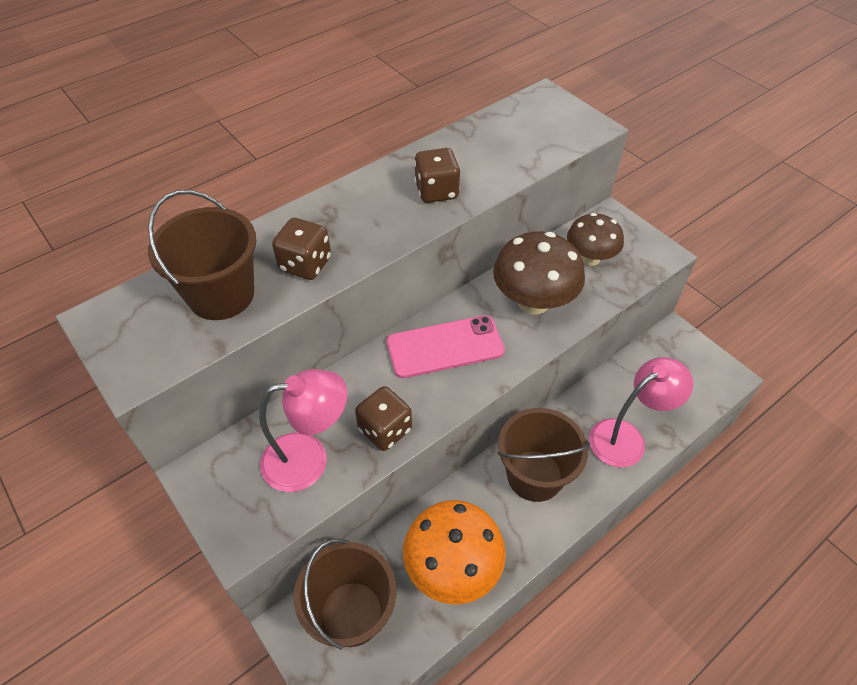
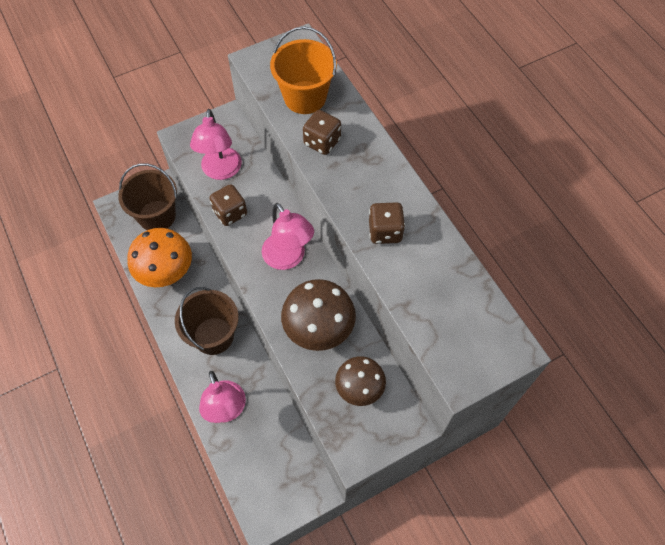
camera: 100 degrees right, 10 degrees up
brown bucket [148,190,257,320] -> orange bucket [270,26,337,114]
pink phone [387,315,505,378] -> pink lamp [262,203,314,270]

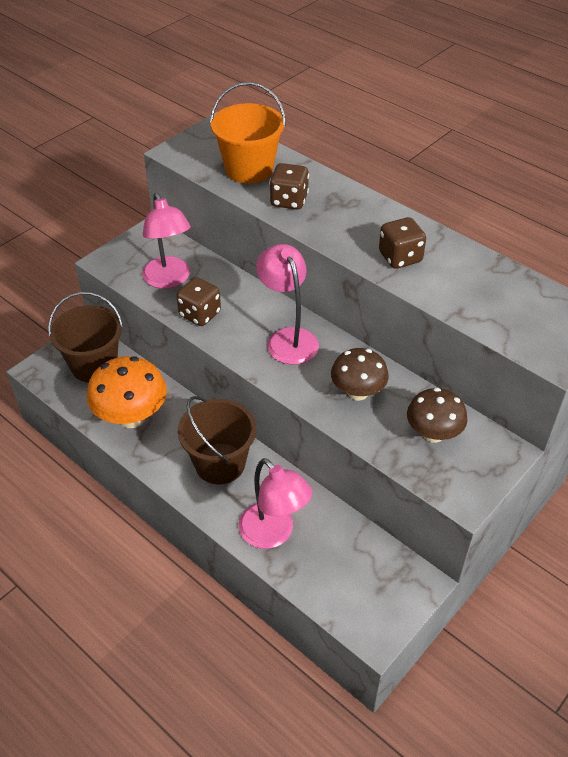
camera: 20 degrees left, 15 degrees down
pink lamp [262,203,314,270] -> pink lamp turned 150 degrees counterclockwise [256,244,319,365]
brown mushroom [281,279,356,351] -> brown mushroom [331,348,389,401], size x0.66

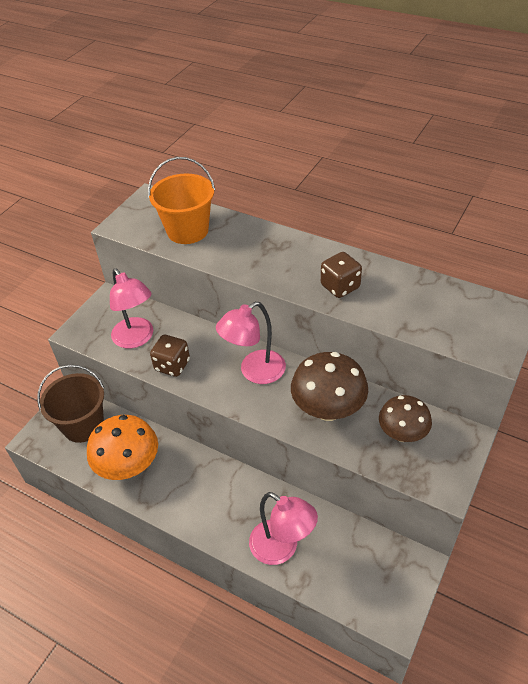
camera: 10 degrees left, 0 degrees up
brown bucket [178,396,256,484] -> none
pink lamp [256,244,319,365] -> pink lamp turned 90 degrees counterclockwise [216,302,286,384]
brown dice [269,163,309,210] -> none
brown mushroom [331,348,389,401] -> brown mushroom [291,352,368,421], size x1.51

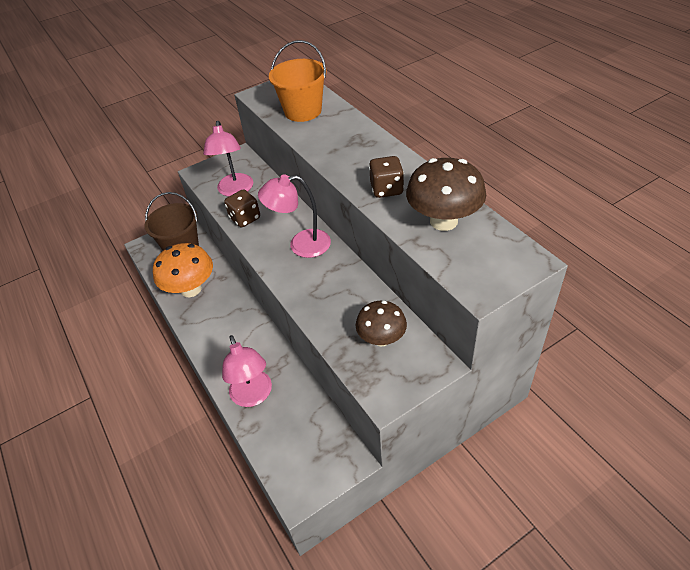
camera: 30 degrees right, 0 degrees up
brown mushroom [291,352,368,421] -> brown mushroom moved to [406,158,486,231]

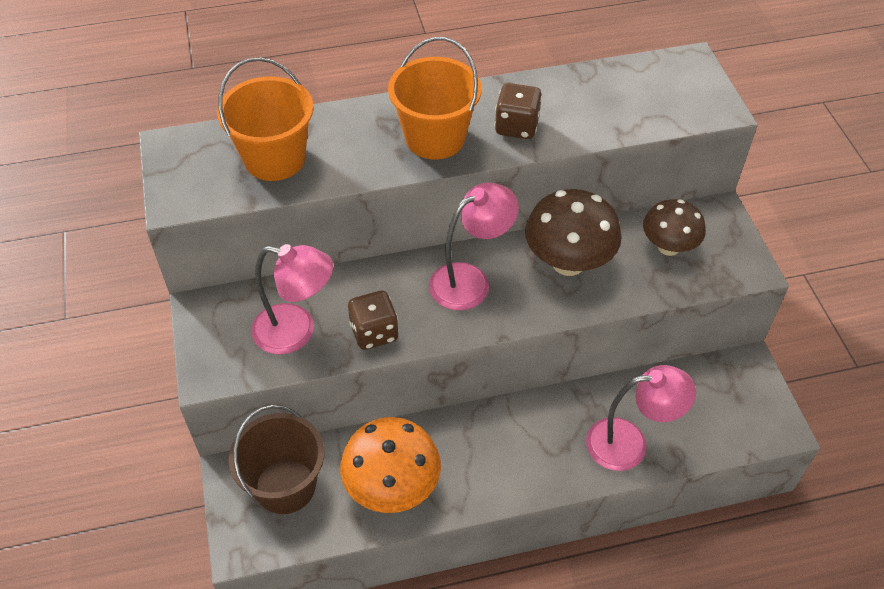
camera: 75 degrees left, 5 degrees up
pink lamp [258,174,331,258] -> pink lamp turned 135 degrees counterclockwise [429,182,519,310]
brown mushroom [406,158,486,231] -> brown mushroom moved to [525,189,622,276]
none -> orange bucket [388,37,482,160]

